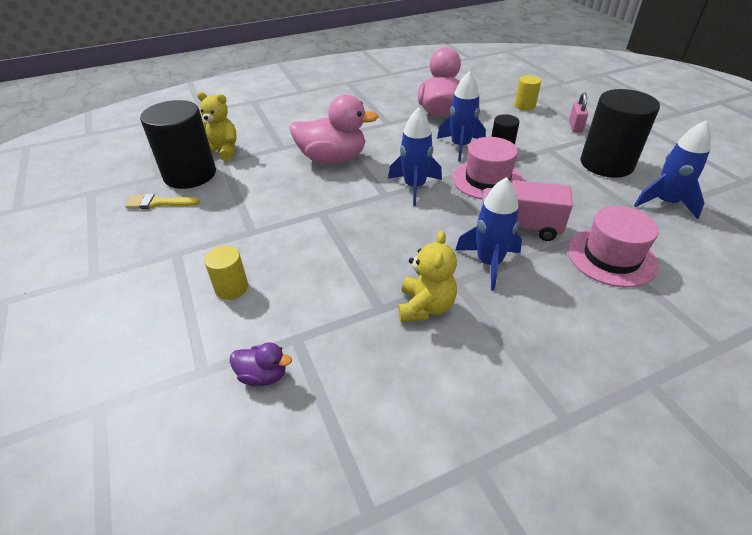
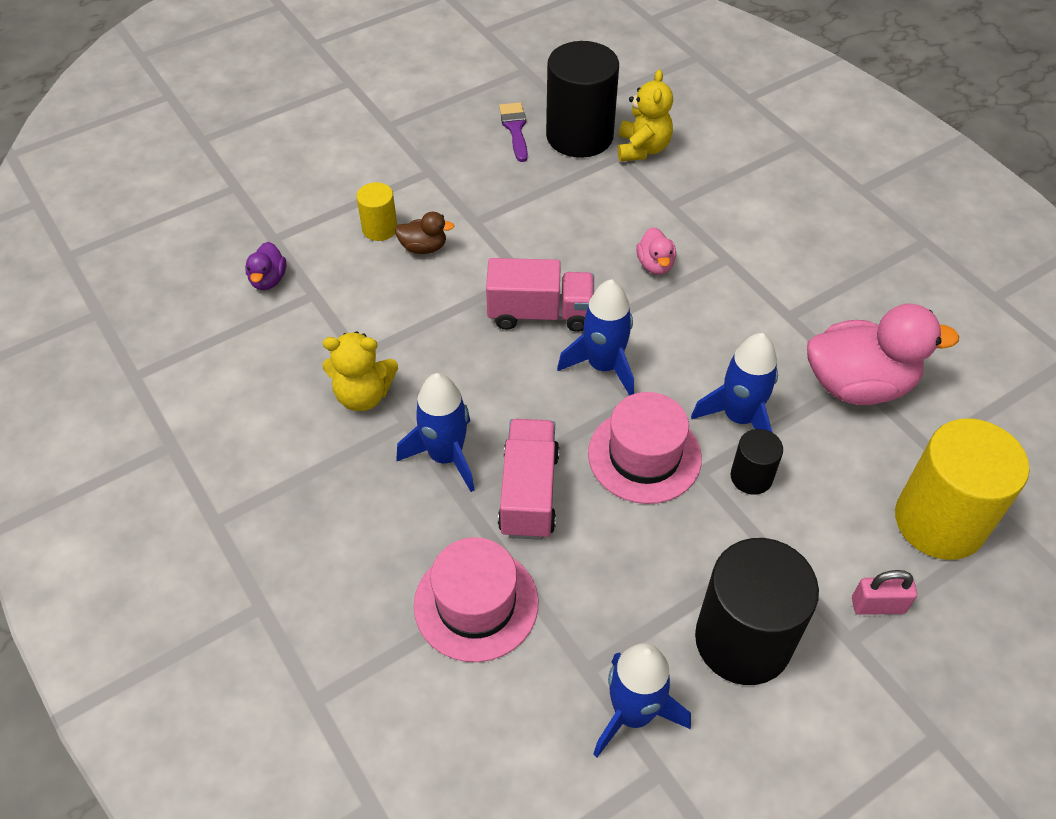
camera: 80 degrees right, 10 degrees up
yellow brush [125,194,200,209] -> purple brush [499,102,528,162]
pink duck [290,95,379,164] -> pink duck [636,227,676,275], size x0.47
yellow cylinder [514,75,541,111] -> yellow cylinder [895,418,1030,560], size x2.05
none -> brown duck [395,212,454,254]
none -> pink truck [486,258,594,332]

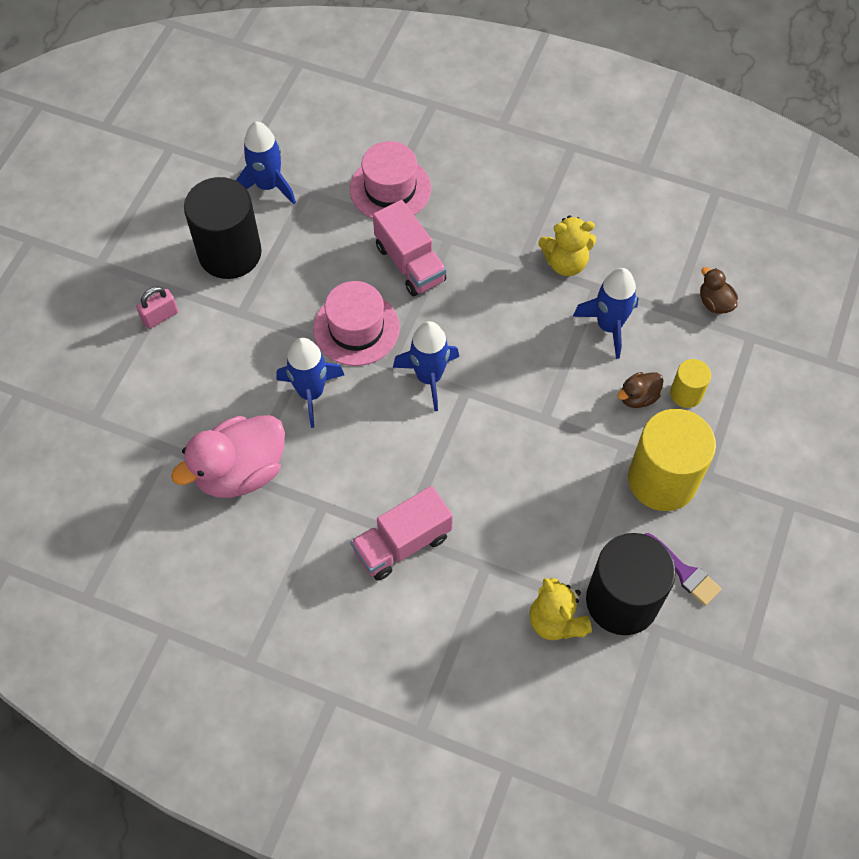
camera: 145 degrees right, 10 degrees up
purple duck [245,242,286,290] -> brown duck [700,267,738,314]
yellow teddy bear [323,331,398,411] -> yellow teddy bear turned 150 degrees counterclockwise [539,215,596,276]
blue rocket [396,373,474,492] -> blue rocket moved to [573,268,638,359]
pink truck [486,258,594,332] -> pink truck moved to [351,486,453,581]
pink duck [636,227,676,275] -> none
black cylinder [731,429,783,495] -> none
yellow cylinder [895,418,1030,560] -> yellow cylinder moved to [628,409,716,511]

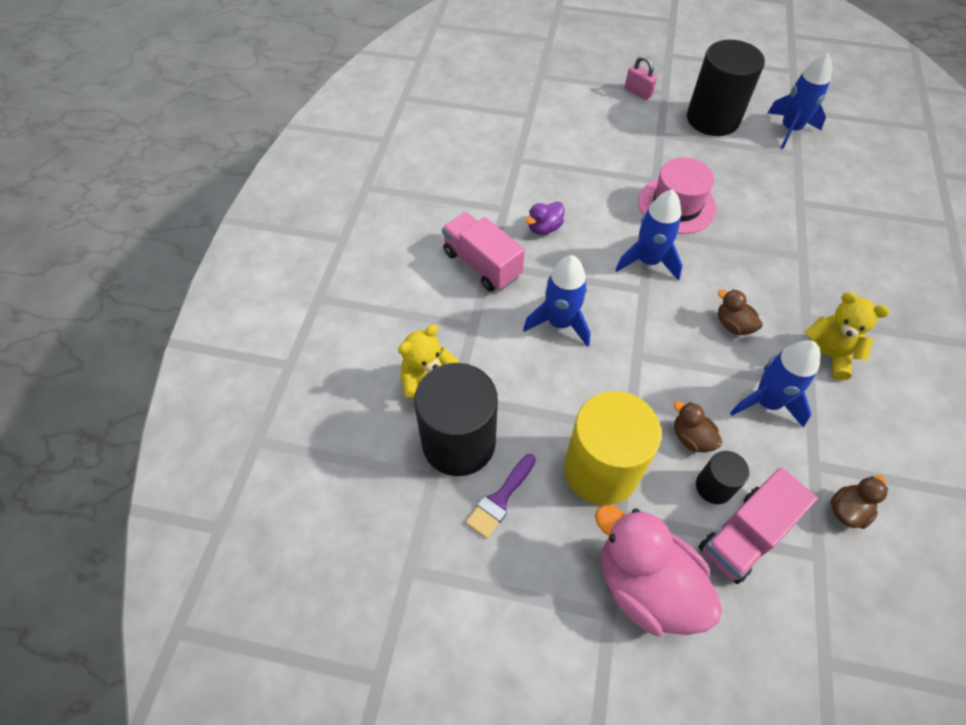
camera: 80 degrees right, 5 degrees down
pink duck [171,415,285,498] -> pink duck moved to [595,505,722,636]
blue rocket [276,338,344,428] -> blue rocket moved to [523,255,591,347]
pink hat [350,141,431,219] -> none
pink truck [373,200,446,296] -> pink truck moved to [699,467,818,584]
yellow teddy bear [539,215,596,276] -> yellow teddy bear turned 135 degrees clockwise [805,292,890,380]
yellow cylinder [670,359,711,408] -> black cylinder [696,451,749,504]
none -> purple duck [526,202,564,235]
none -> brown duck [718,289,763,335]

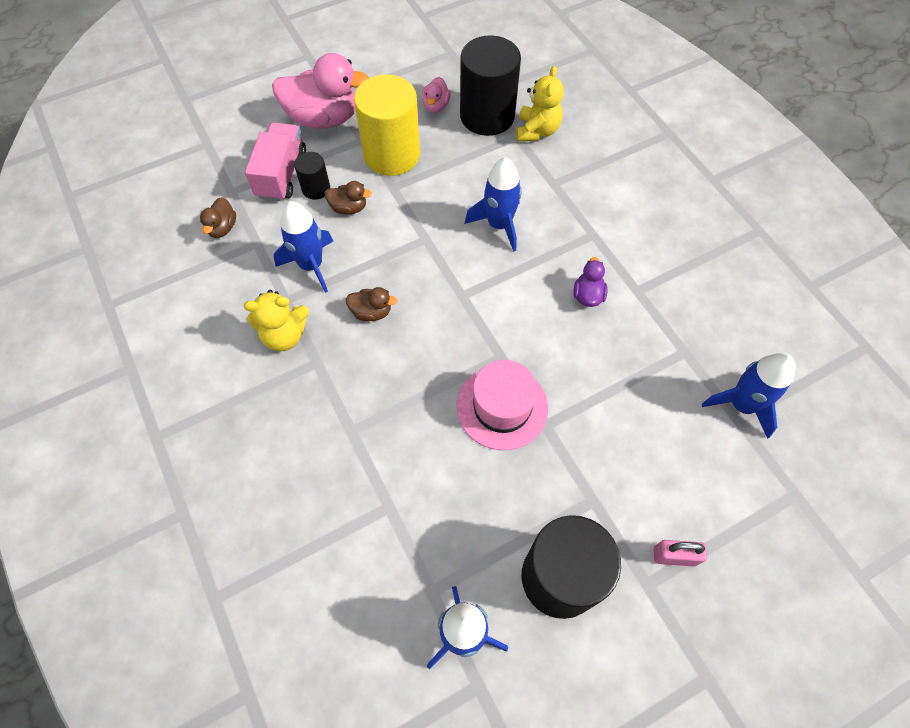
camera: 140 degrees right, 5 degrees up
pink truck [442,212,525,292] -> none
purple brush [466,454,536,539] -> pink duck [422,77,451,113]
blue rocket [615,189,683,280] -> blue rocket moved to [702,353,796,439]

